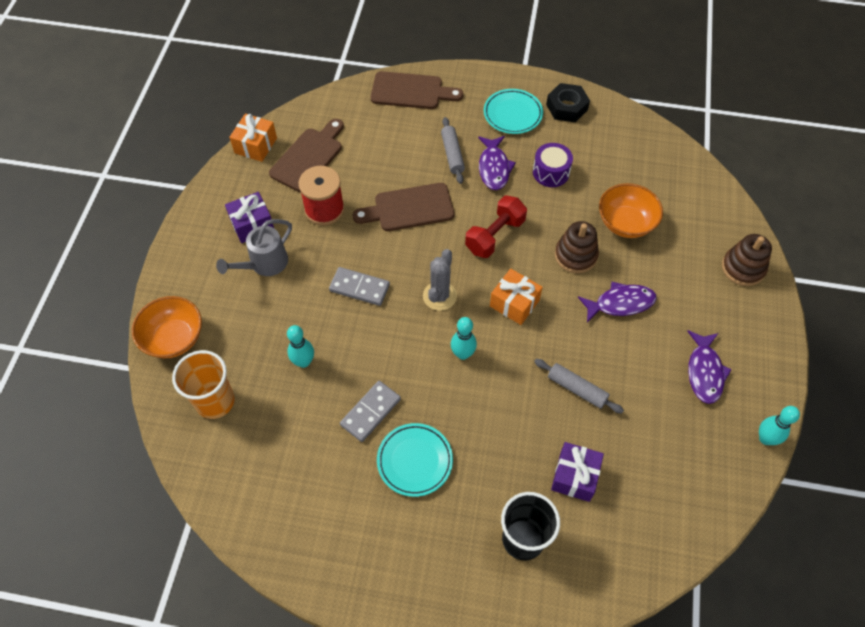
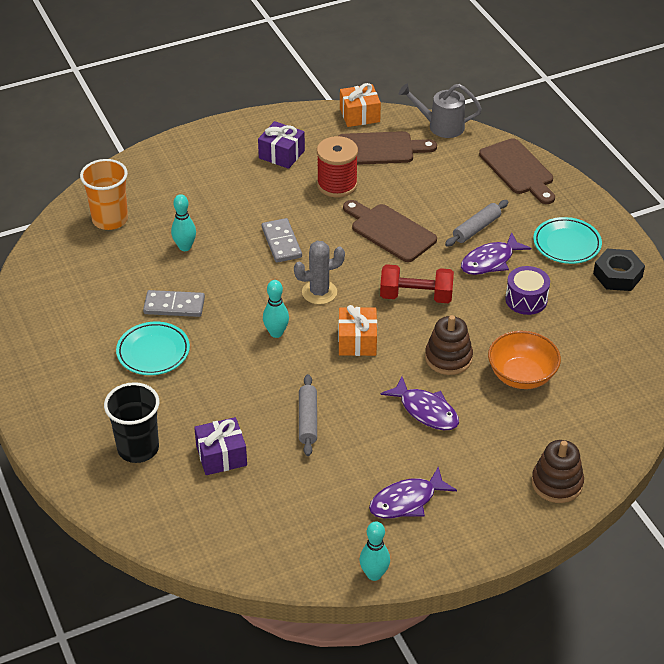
camera: 55 degrees right, 15 degrees down
orange bowl [132,296,202,359] -> none
grey watering can [216,219,292,276] -> grey watering can moved to [399,84,482,138]

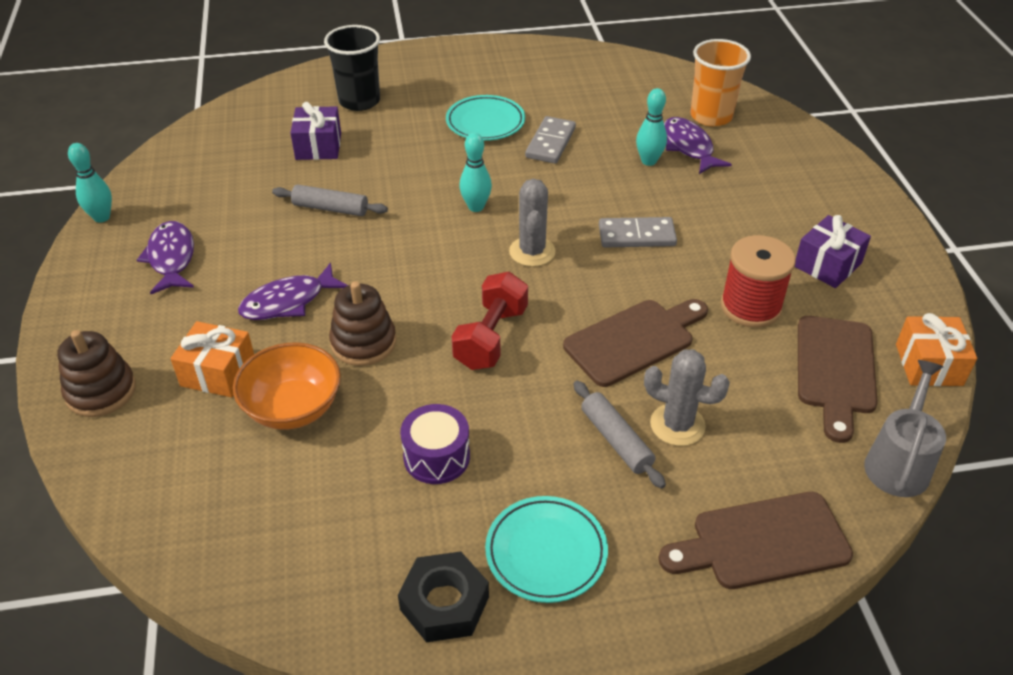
camera: 105 degrees right, 0 degrees up
orange gift [338,305,377,356] -> orange gift moved to [170,321,254,397]
purple fish [461,232,531,275] -> purple fish moved to [664,117,732,174]
none -> grey cactus [644,349,730,446]

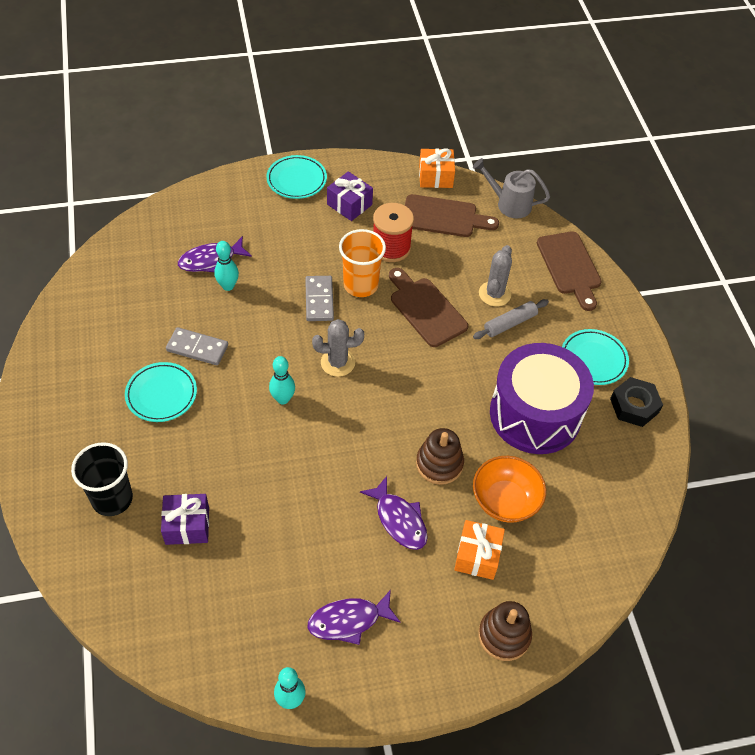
camera: 95 degrees left, 10 degrees up
grey rolling pin [272,184,388,216] -> none
purple drum [400,404,470,484] -> purple drum [490,343,594,454], size x2.19
red dumbbell [451,272,528,370] -> none
orange cup [691,39,751,126] -> orange cup moved to [339,229,386,297]
none -> turquoise plate [266,155,327,199]

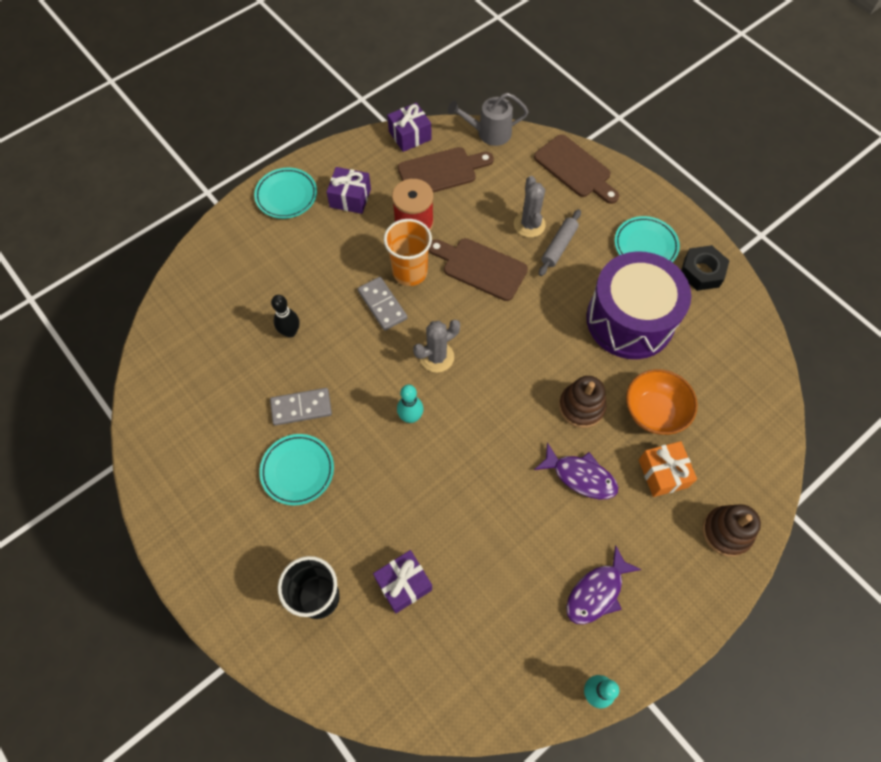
camera: 25 degrees left, 10 degrees up
purple fish [178,236,252,272] -> none
turquoise bowling pin [214,241,239,291] -> black bowling pin [271,295,299,338]
orange gift [419,148,455,188] -> purple gift [387,103,432,152]

